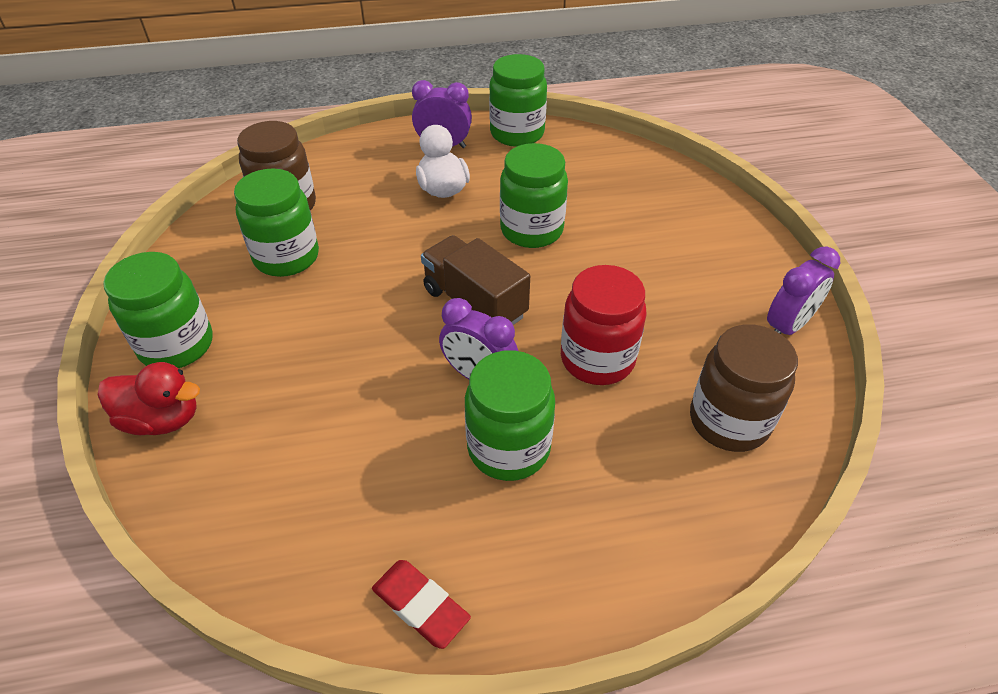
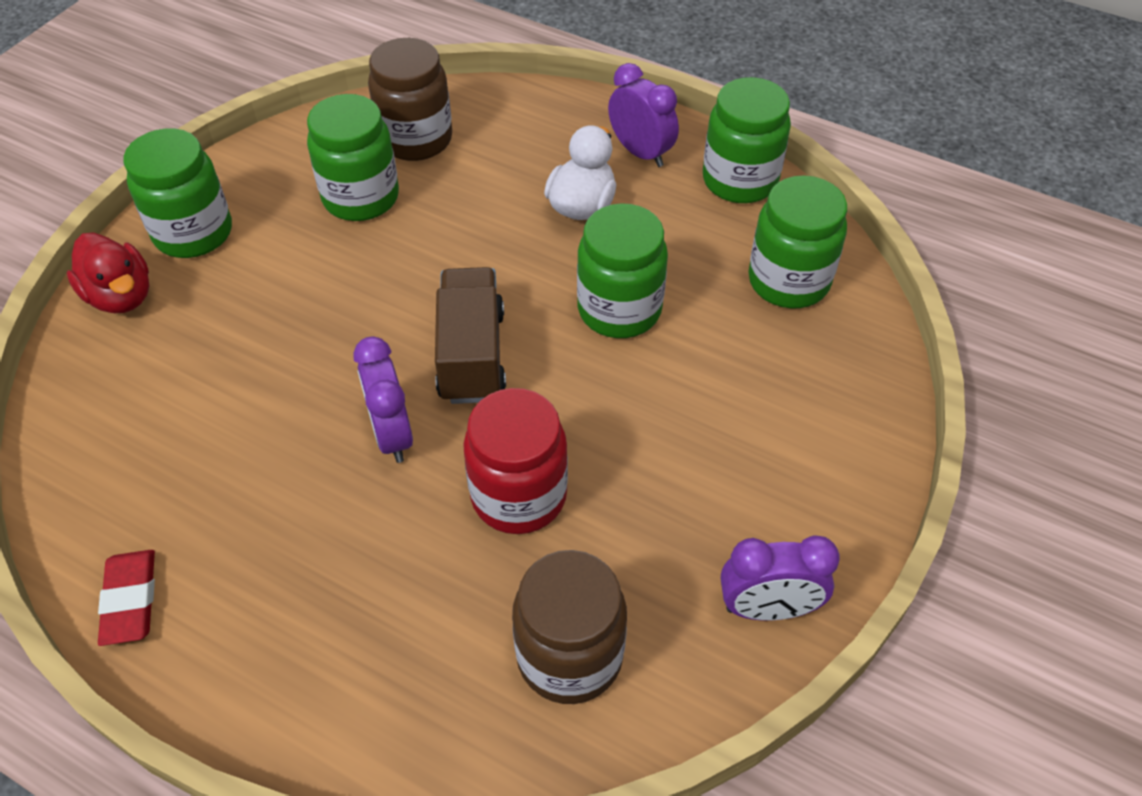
camera: 40 degrees right, 5 degrees up
green jar [465,350,555,481] -> green jar moved to [748,175,847,308]

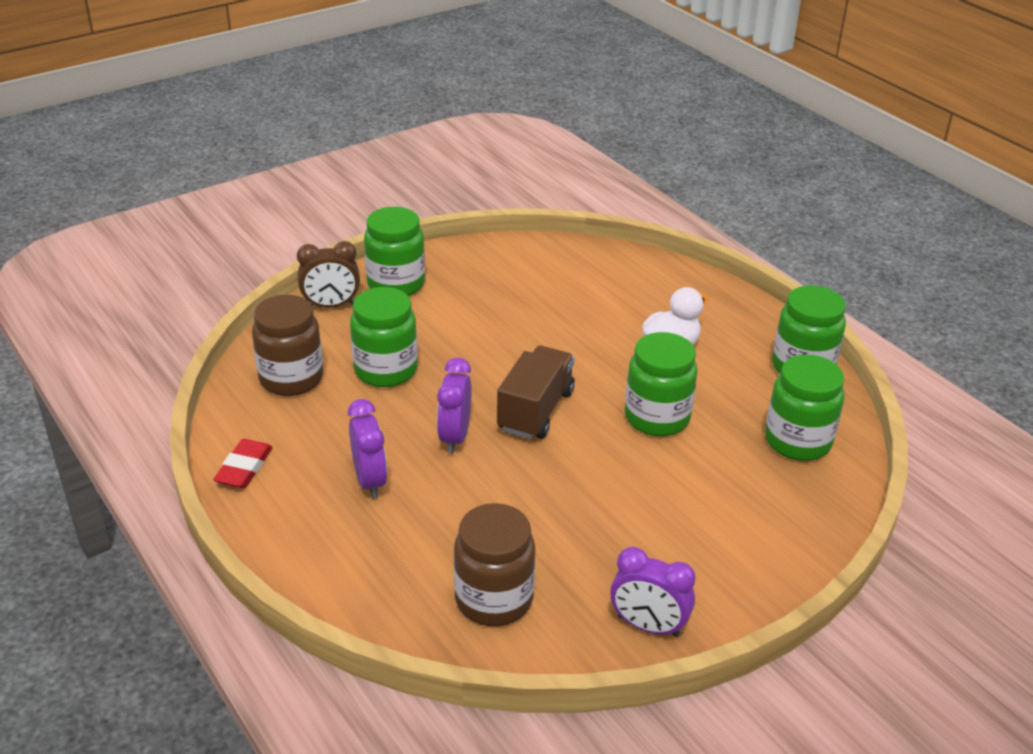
camera: 25 degrees right, 15 degrees down
red duck [67,232,149,313] -> brown clock [297,241,360,308]
green jar [307,94,399,221] -> green jar moved to [350,287,417,387]
brown jar [368,38,452,161] -> brown jar moved to [252,295,323,396]
red jar [463,388,568,534] -> none
purple clock [608,63,679,167] -> purple clock moved to [348,399,387,499]

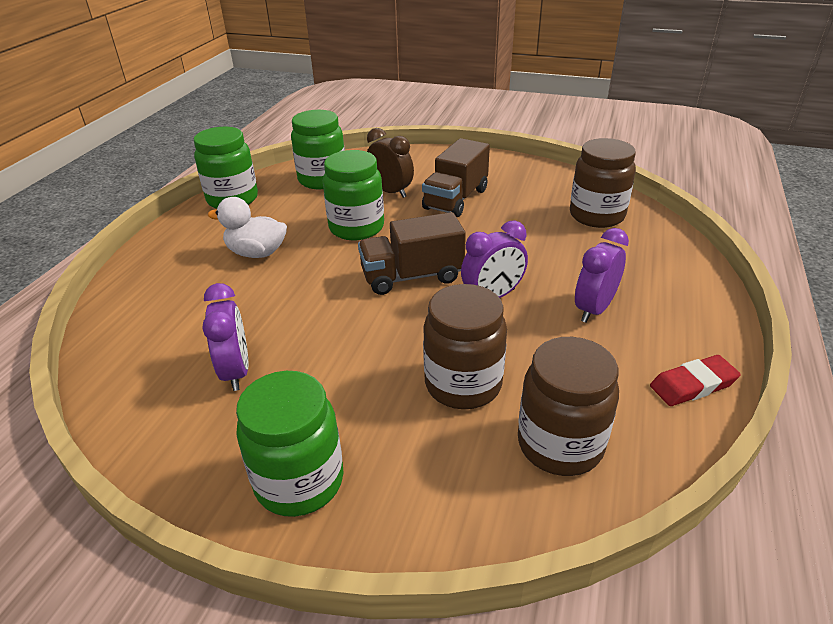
camera: 125 degrees left, 0 degrees up
brown clock [297,241,360,308] -> brown clock moved to [367,128,414,198]
green jar [350,287,417,387] -> brown jar [423,284,507,409]
purple clock [610,547,695,637] -> purple clock moved to [203,283,248,391]
none -> brown truck [422,138,490,217]

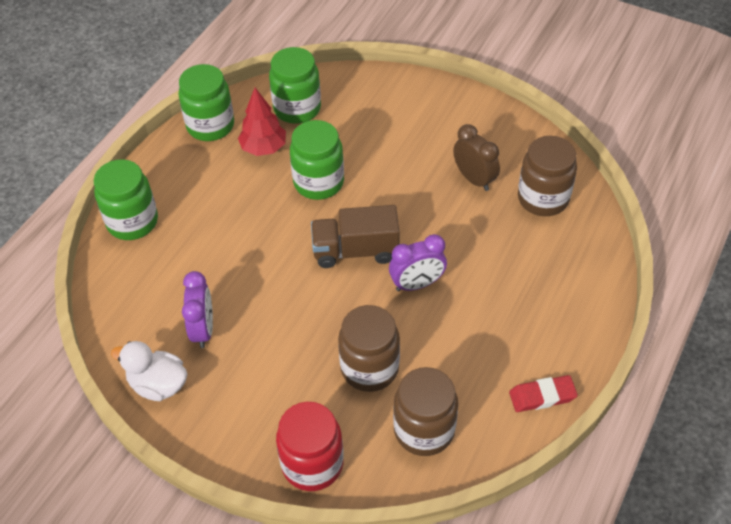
camera: 10 degrees right, 15 degrees up
white duck [207,197,287,258] -> white duck moved to [111,341,187,401]
green jar [236,371,344,517] -> green jar moved to [94,159,158,240]
brown clock [367,128,414,198] -> brown clock moved to [453,124,500,191]
brown truck [422,138,490,217] -> none
purple clock [575,228,629,323] -> none
none -> red tree [238,88,286,156]
none -> red jar [276,402,344,491]

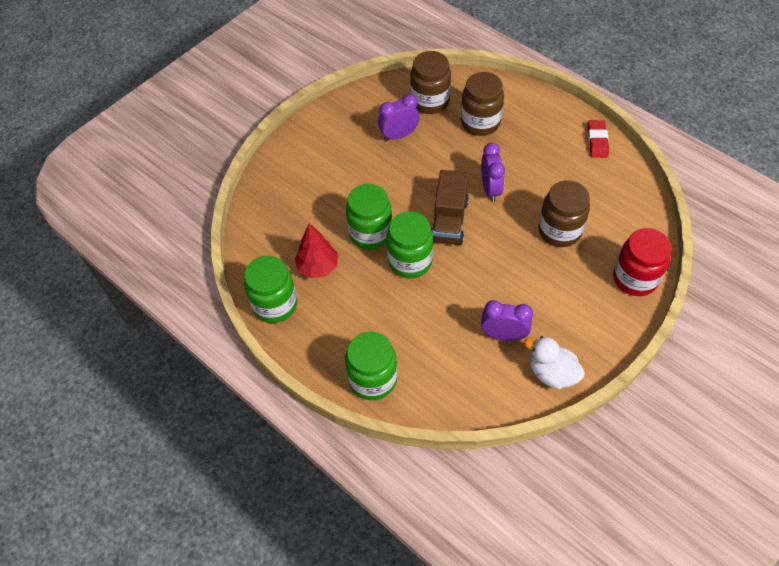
camera: 75 degrees left, 5 degrees up
white duck [111,341,187,401] -> white duck turned 90 degrees clockwise [524,336,585,390]
green jar [269,47,321,124] -> green jar moved to [387,211,433,278]
brown jar [393,367,458,456] -> brown jar moved to [461,72,504,136]
brown clock [453,124,500,191] -> purple clock [378,94,420,141]

